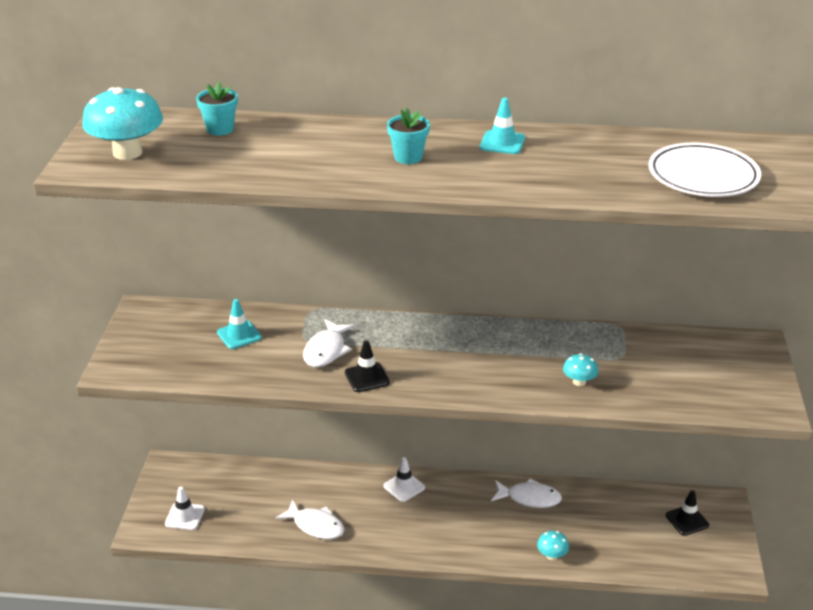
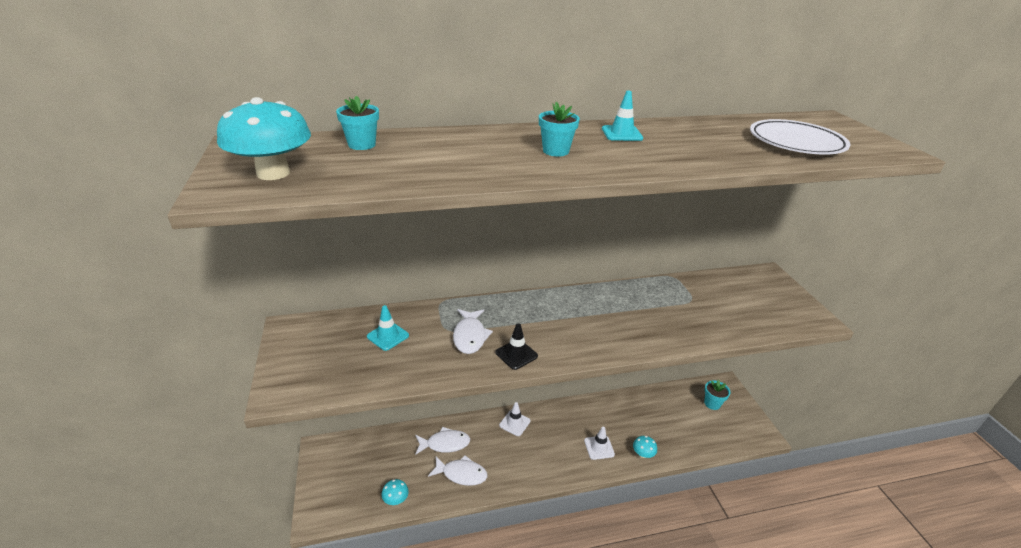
camera: 20 degrees left, 0 degrees up
white traffic cone [165,487,205,530] -> white traffic cone moved to [584,427,615,460]
white fish [491,478,562,508] -> white fish moved to [415,427,470,455]
turquoise mushroom [563,353,598,386] -> turquoise mushroom moved to [382,479,409,505]
black traffic cone [665,490,709,536] -> turquoise flower pot [704,380,730,410]

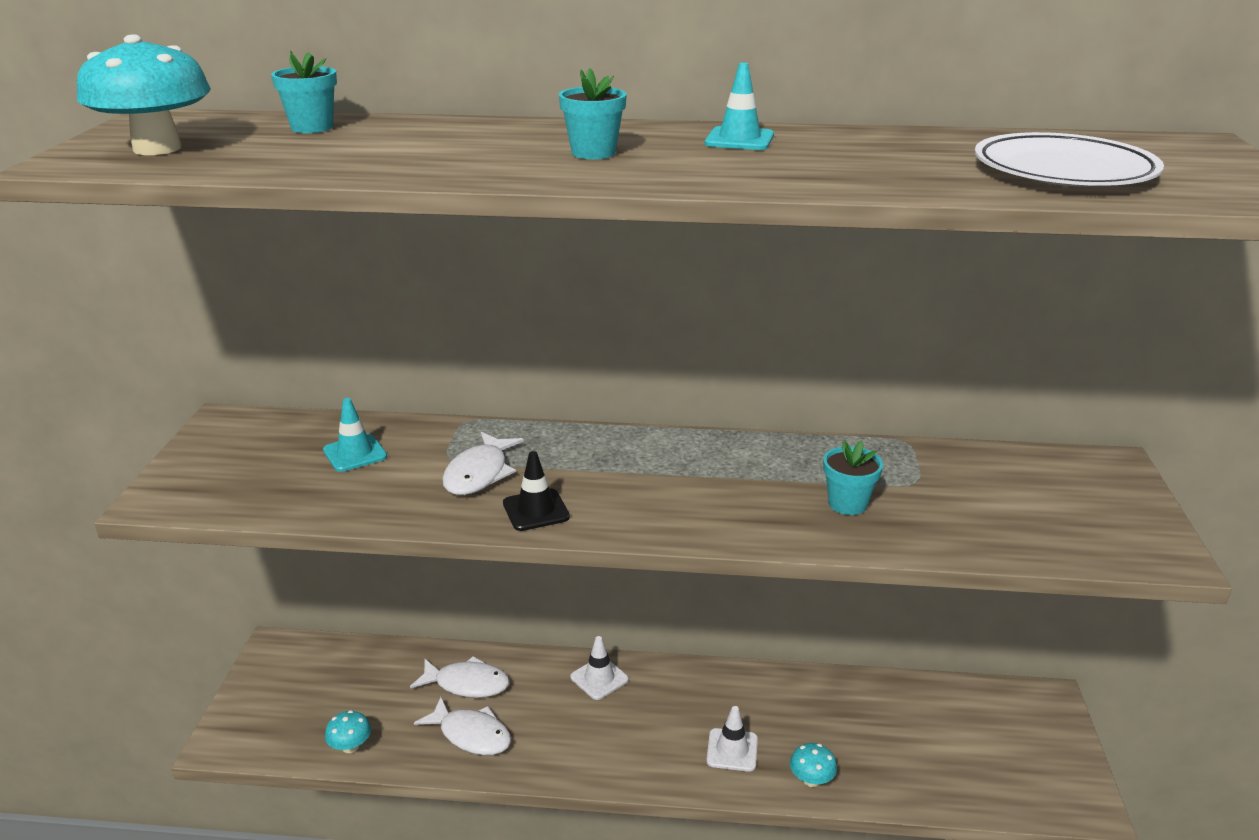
camera: 20 degrees right, 5 degrees down
turquoise flower pot [704,380,730,410] -> turquoise flower pot moved to [823,441,883,515]

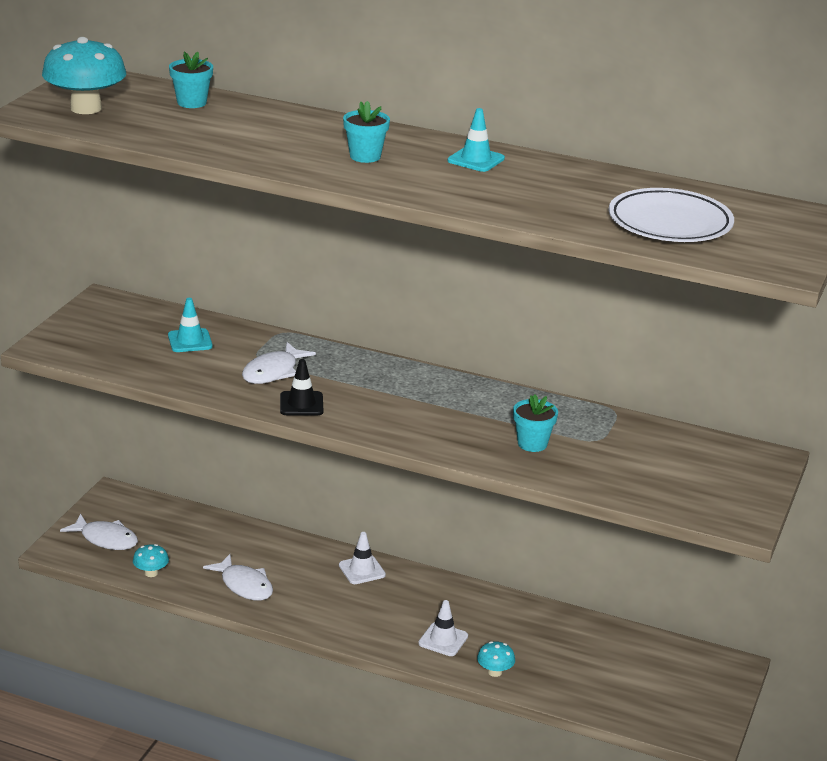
camera: 15 degrees right, 0 degrees up
white fish [410,656,509,698] -> white fish moved to [60,514,138,550]

